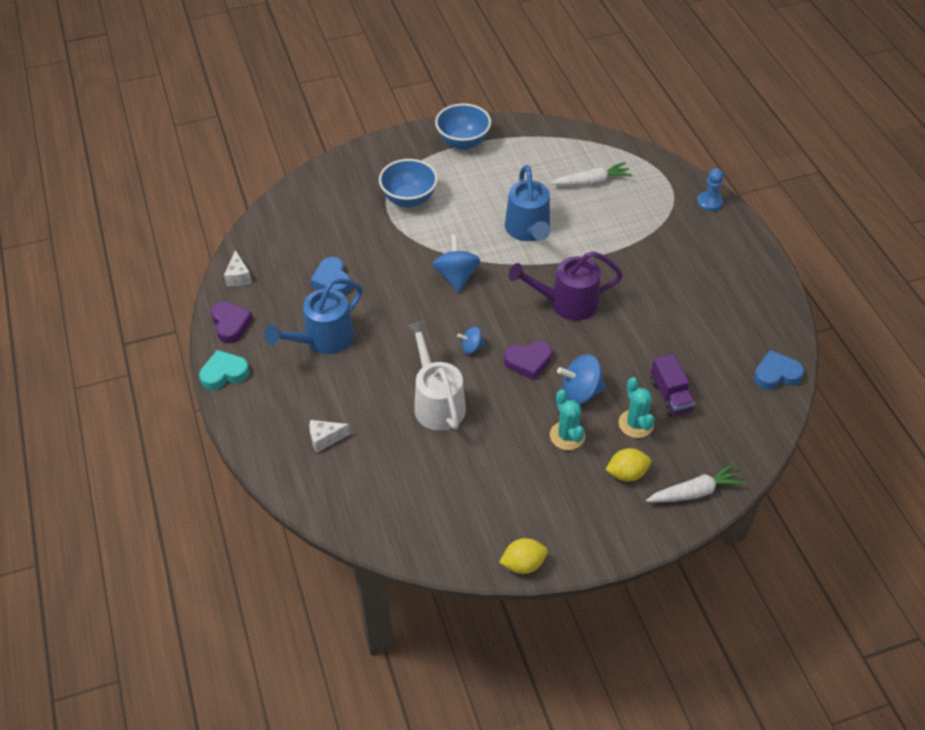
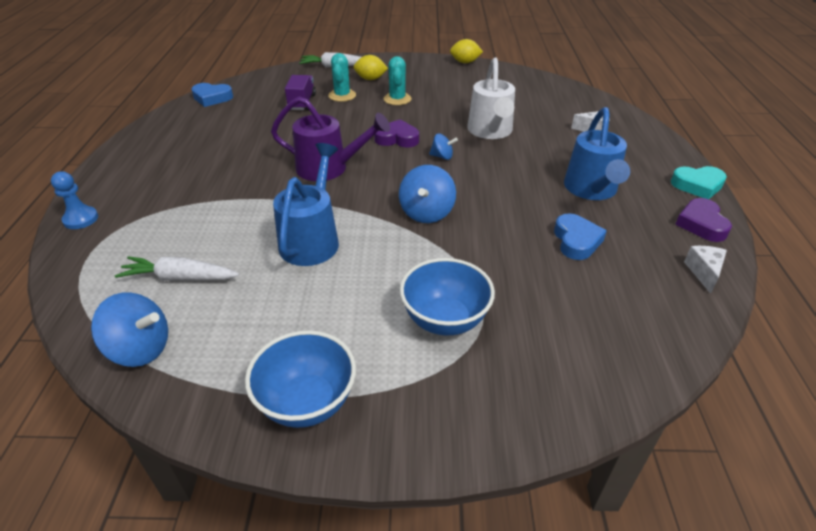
camera: 160 degrees left, 10 degrees down
blue watering can [264,278,363,354] -> blue watering can turned 120 degrees clockwise [564,107,630,200]
blue spinning top [557,354,606,404] -> blue spinning top moved to [91,292,168,367]

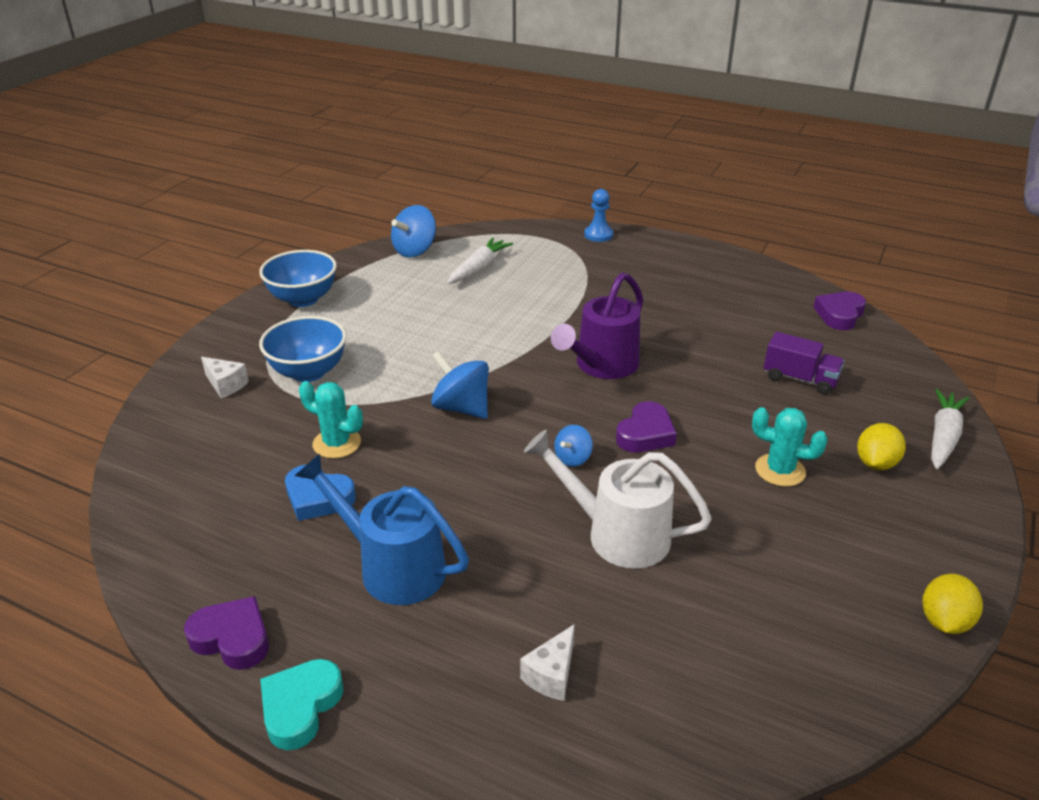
camera: 115 degrees right, 5 degrees down
blue heart [191,83,233,107] -> purple heart [813,292,866,330]
blue watering can [273,143,339,266] -> none
turquoise cactus [328,53,356,102] -> turquoise cactus moved to [299,381,363,459]
white cheese [684,246,727,294] -> white cheese moved to [201,357,249,398]

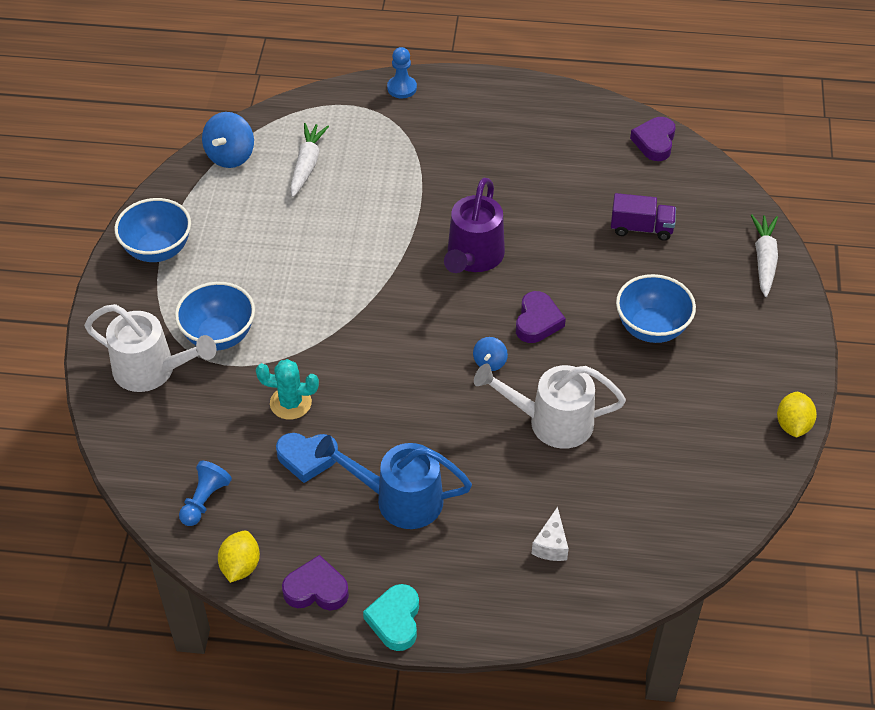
camera: 20 degrees left, 15 degrees up
white cheese [201,357,249,398] -> white watering can [84,304,216,392]
blue spinning top [431,351,489,419] -> none
turquoise cactus [752,407,828,487] -> blue bowl [616,274,696,343]
yellow lemon [857,423,906,470] -> yellow lemon moved to [218,531,260,583]
none -> blue pawn [179,461,232,526]

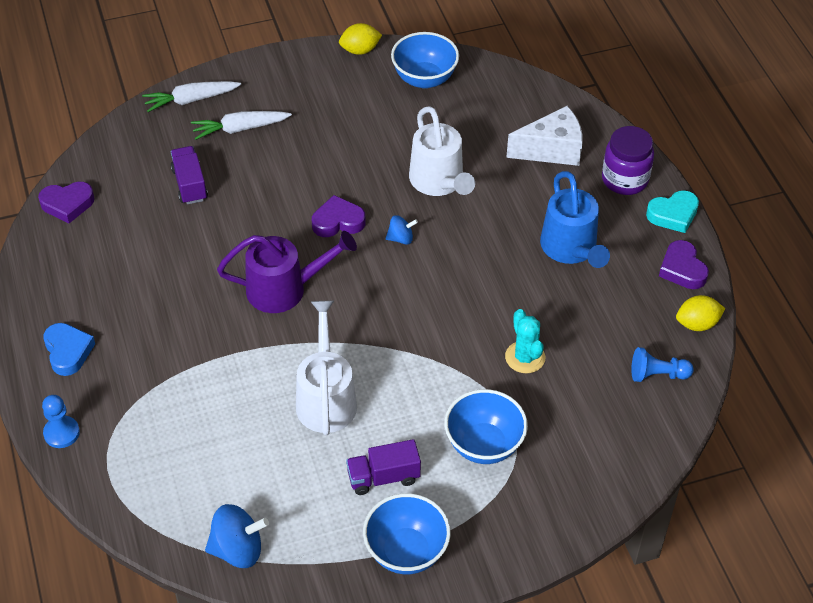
camera: 115 degrees left, 0 degrees up
white watering can [84,304,216,392] -> white watering can moved to [296,301,357,435]
blue heart [276,433,338,483] -> blue heart moved to [43,323,95,376]
white carrot [290,123,329,197] -> white carrot moved to [191,111,292,140]
white cheese [532,507,569,561] -> white cheese [506,106,583,166], size x1.83
blue bowl [616,274,696,343] -> blue bowl moved to [391,32,459,88]
none -> purple truck [346,439,421,495]
none -> purple jar [602,126,654,195]

